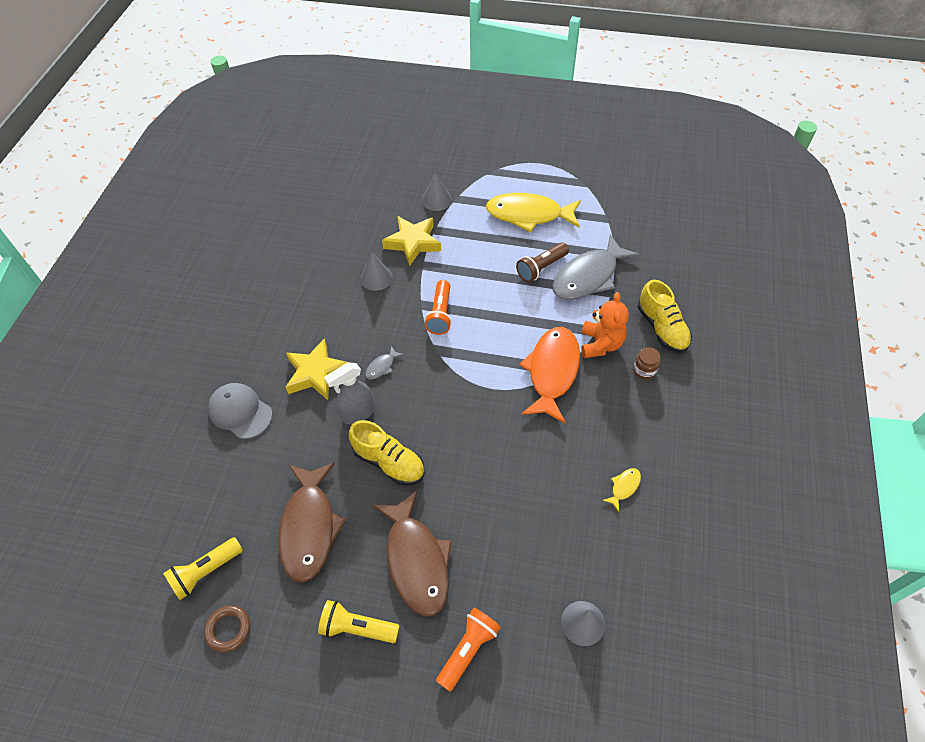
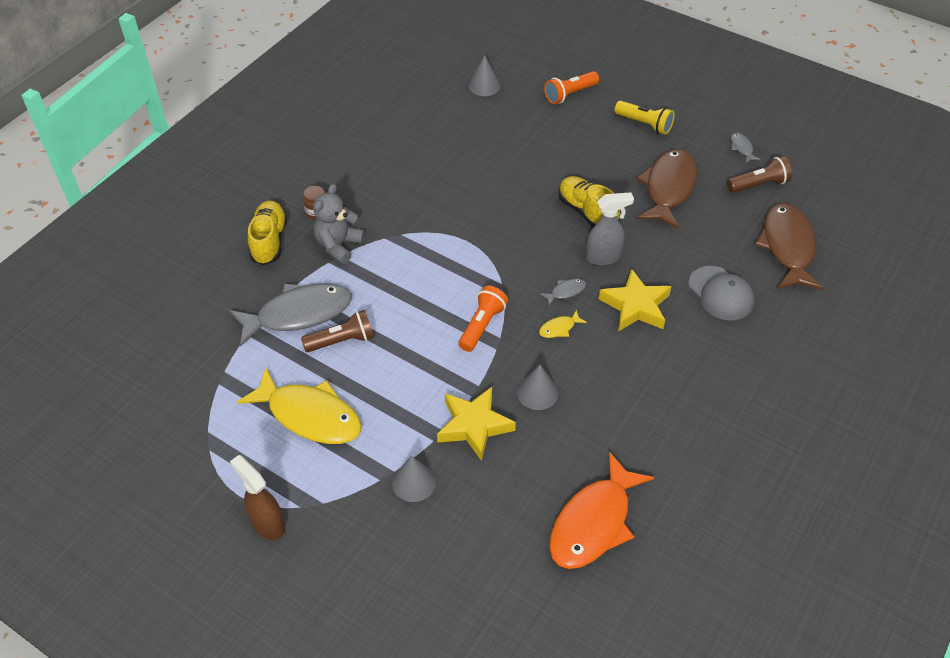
camera: 160 degrees left, 5 degrees down
yellow flashlight [163,537,243,600] -> brown flashlight [727,156,792,193]
brown ring [204,605,250,653] -> grey fish [731,133,761,163]
brown fish [372,490,452,616] -> brown fish moved to [755,202,824,290]
orange fish [519,327,580,423] -> orange fish moved to [549,452,654,569]
orange teddy bear [581,292,629,358] -> grey teddy bear [313,184,365,264]
yellow fish [602,468,641,511] -> yellow fish moved to [539,310,587,338]
none -> brown spray bottle [230,455,285,540]

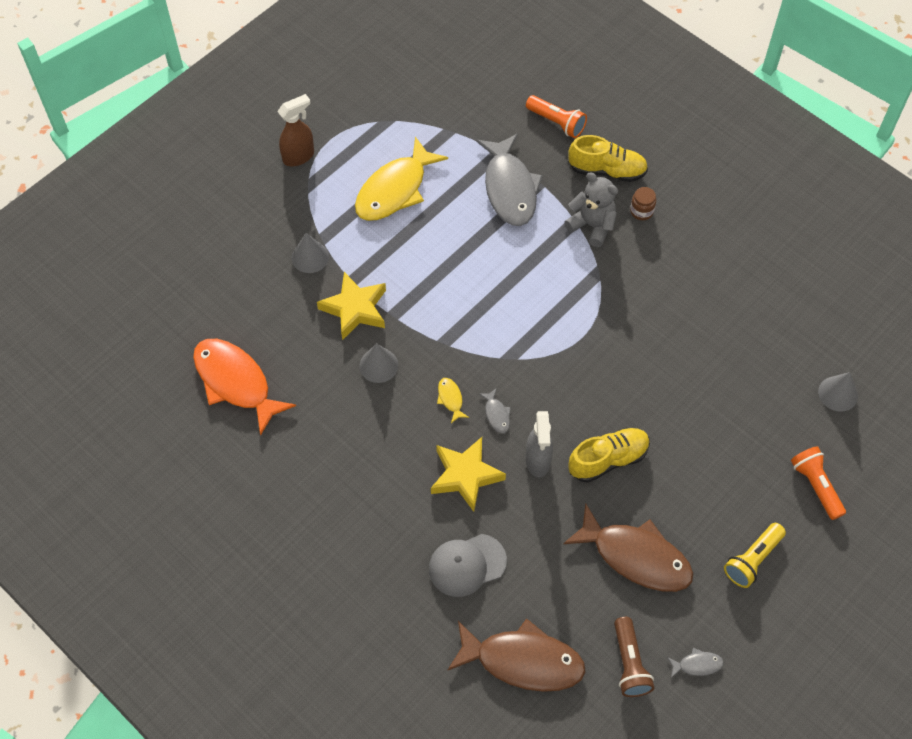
camera: 100 degrees right, 10 degrees up
brown flashlight [301,310,374,352] -> none
orange flashlight [458,286,508,352] -> orange flashlight moved to [526,95,587,138]

